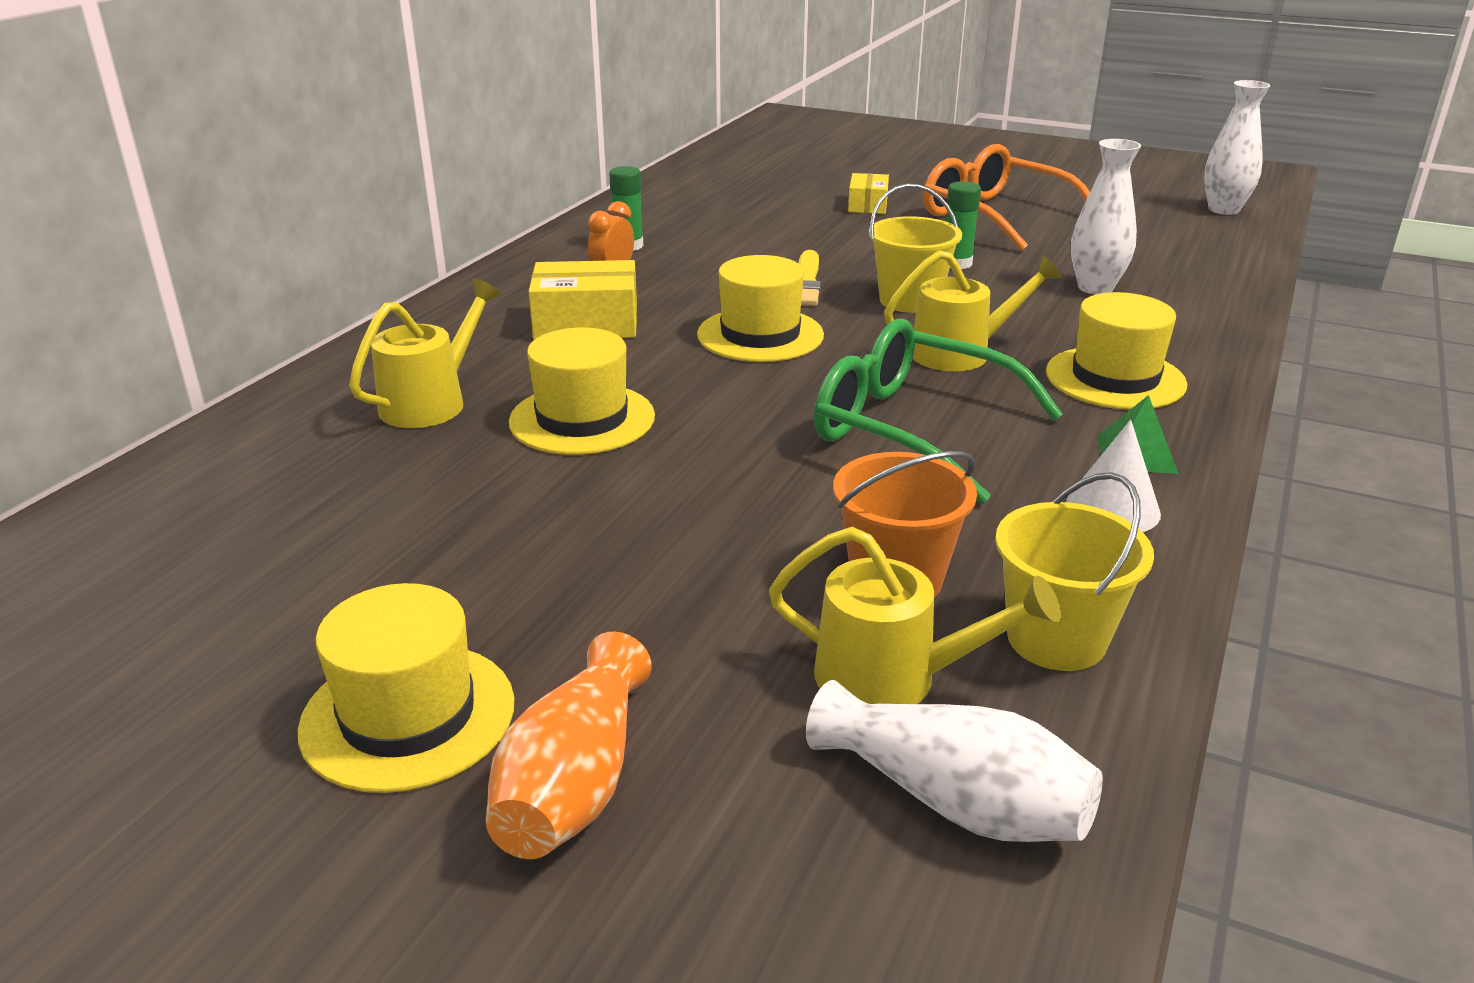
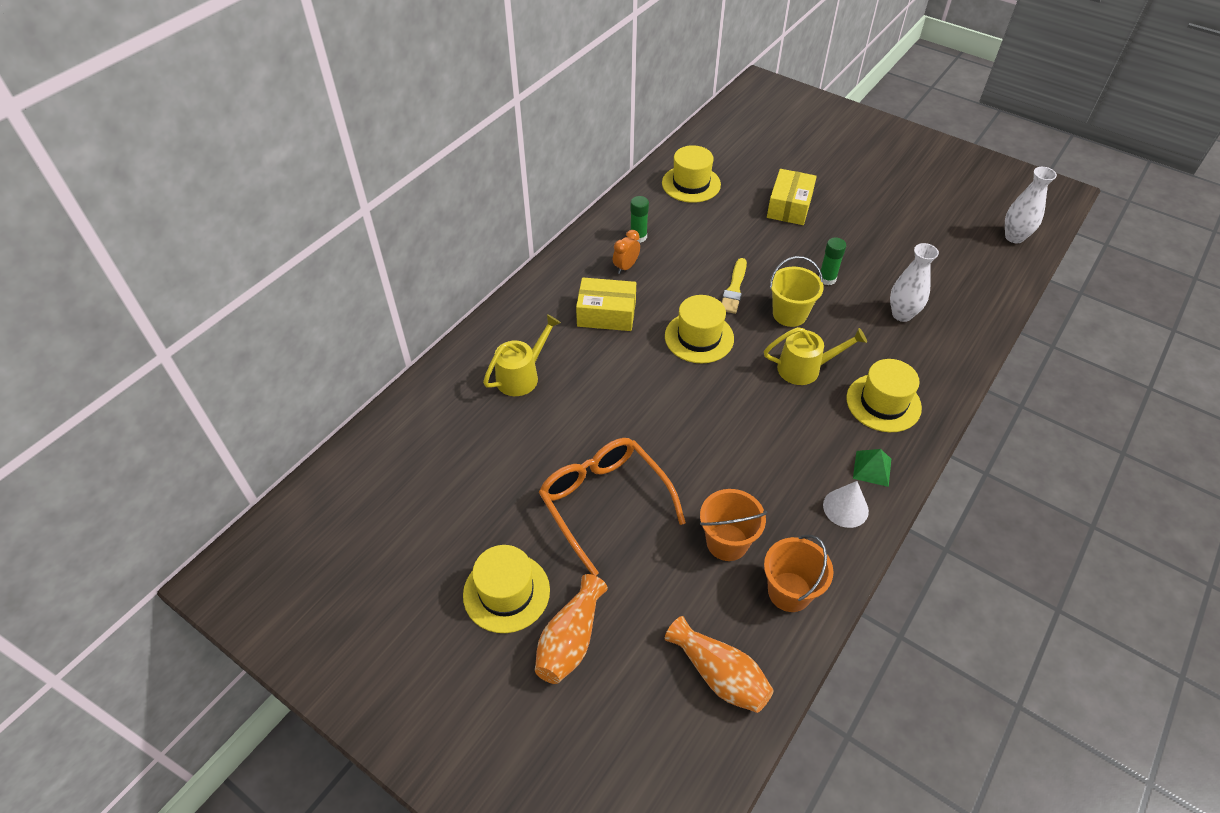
camera: 10 degrees right, 20 degrees up
yellow hat [509,328,655,455] -> yellow hat moved to [662,145,721,203]
yellow watering can [769,527,1061,704] -> none
white vase [806,680,1103,842] -> orange vase [665,616,774,713]
green glasses [814,319,1063,504] -> none
yellow box [848,173,889,214] -> yellow box [767,169,817,225], size x1.63
orange glasses [923,144,1090,251] -> orange glasses moved to [539,438,686,576]
yellow bucket [995,472,1154,671] -> orange bucket [764,535,833,612]

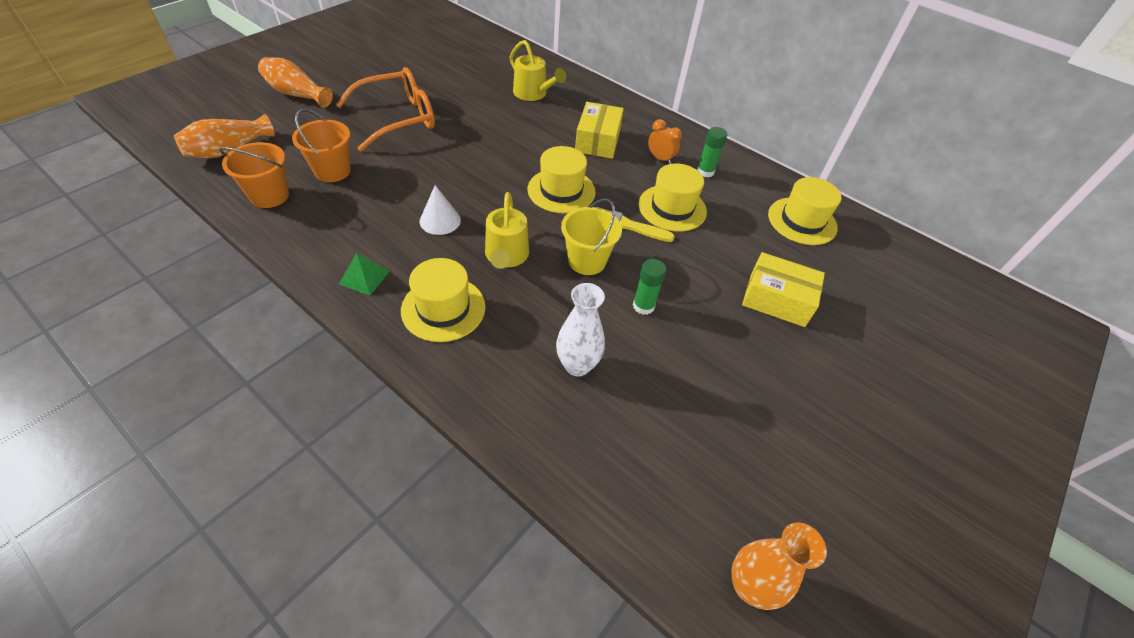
camera: 90 degrees right, 0 degrees up
yellow hat [463,545,550,633] -> yellow hat moved to [639,163,707,232]
white cone [823,481,869,528] -> white cone moved to [420,185,461,235]
white vase [1005,167,1057,243] -> orange vase [732,523,827,610]

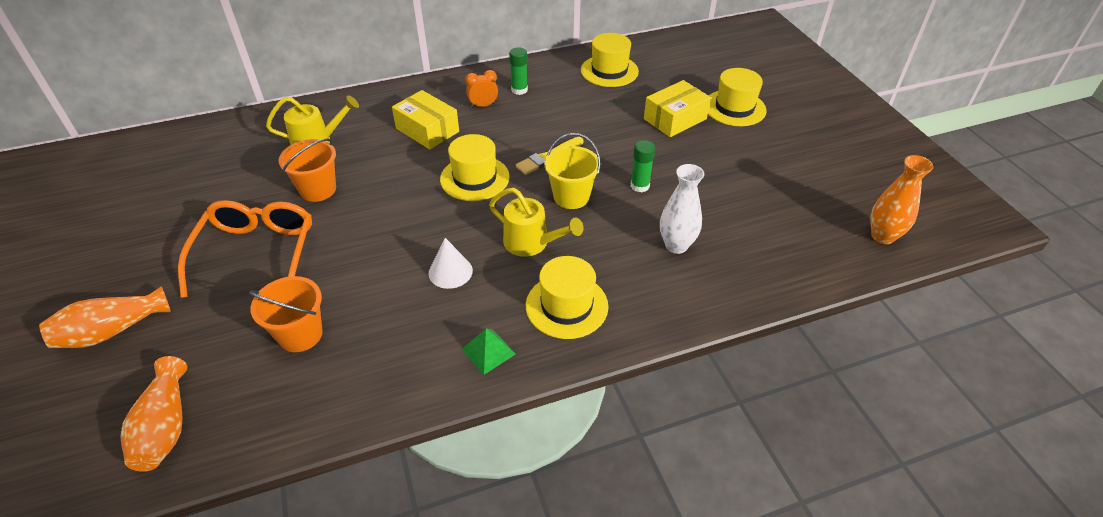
camera: 55 degrees left, 5 degrees down
orange bucket [219,142,289,208] -> orange bucket moved to [278,138,336,202]
yellow hat [639,163,707,232] -> yellow hat moved to [708,68,767,126]

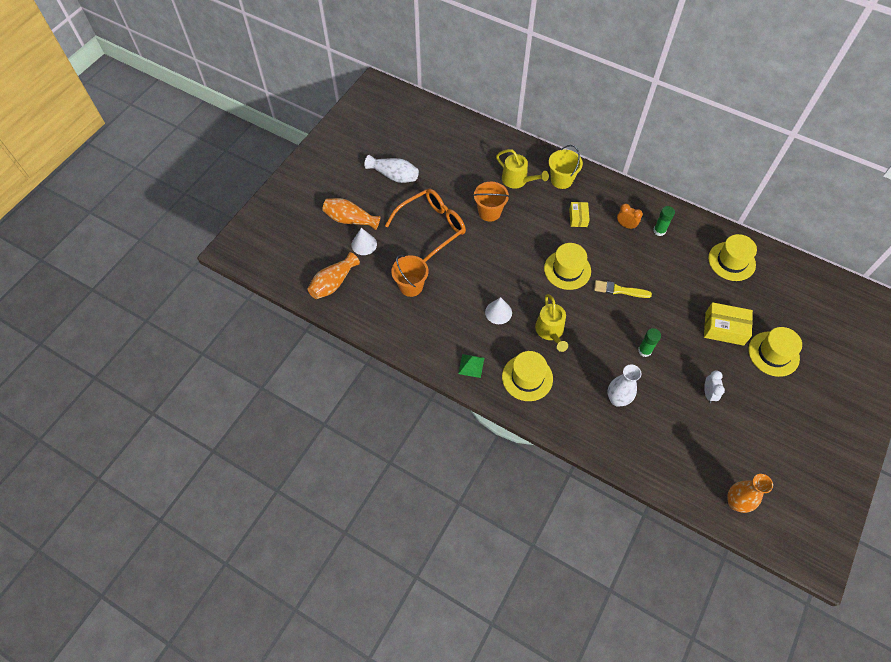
camera: 50 degrees right, 15 degrees up
yellow box [392,90,459,149] -> yellow box [569,202,590,227], size x0.61
yellow bucket [544,133,601,209] -> yellow bucket moved to [549,145,583,189]
none -> white cone [351,228,377,255]
none -> white vase [364,155,419,183]
none -> white clock [704,371,725,403]

